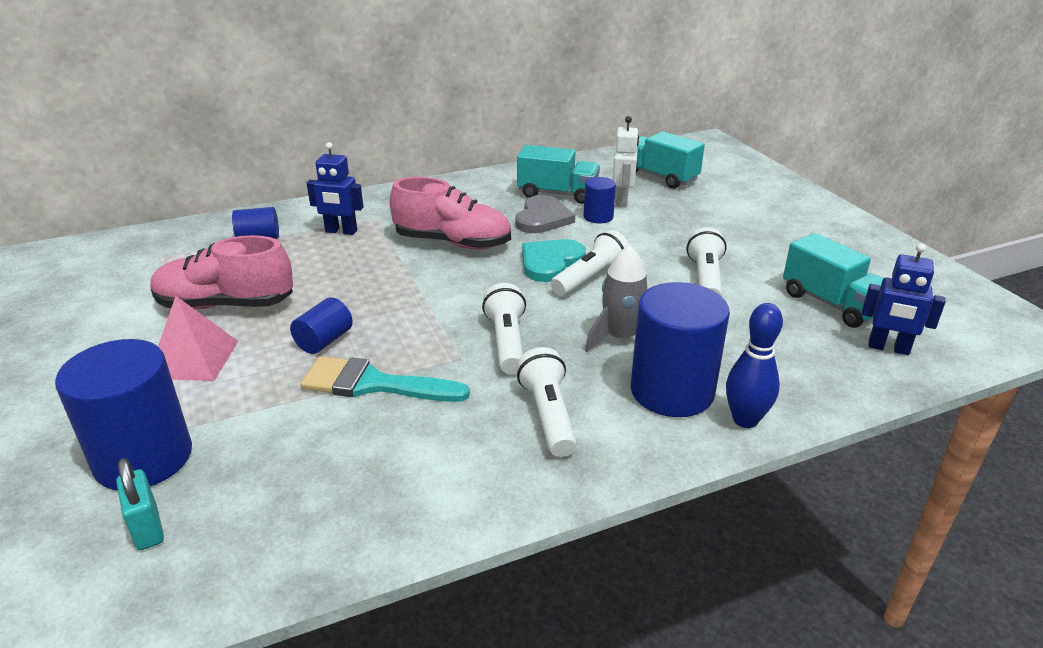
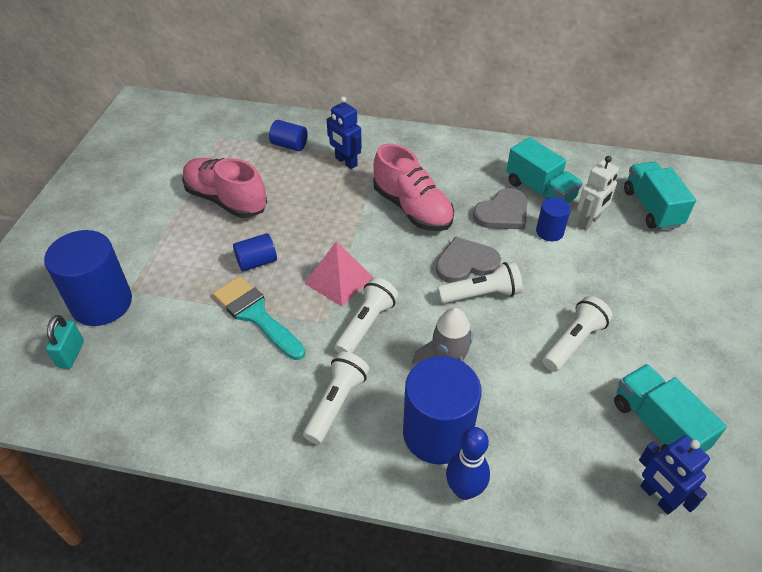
camera: 35 degrees right, 15 degrees up
pink pyramid [158,296,238,381] -> pink pyramid moved to [304,241,373,307]
turquoise heart [522,239,586,282] -> grey heart [436,236,501,283]
turquoise truck [783,233,884,328] -> turquoise truck turned 150 degrees clockwise [614,364,727,452]

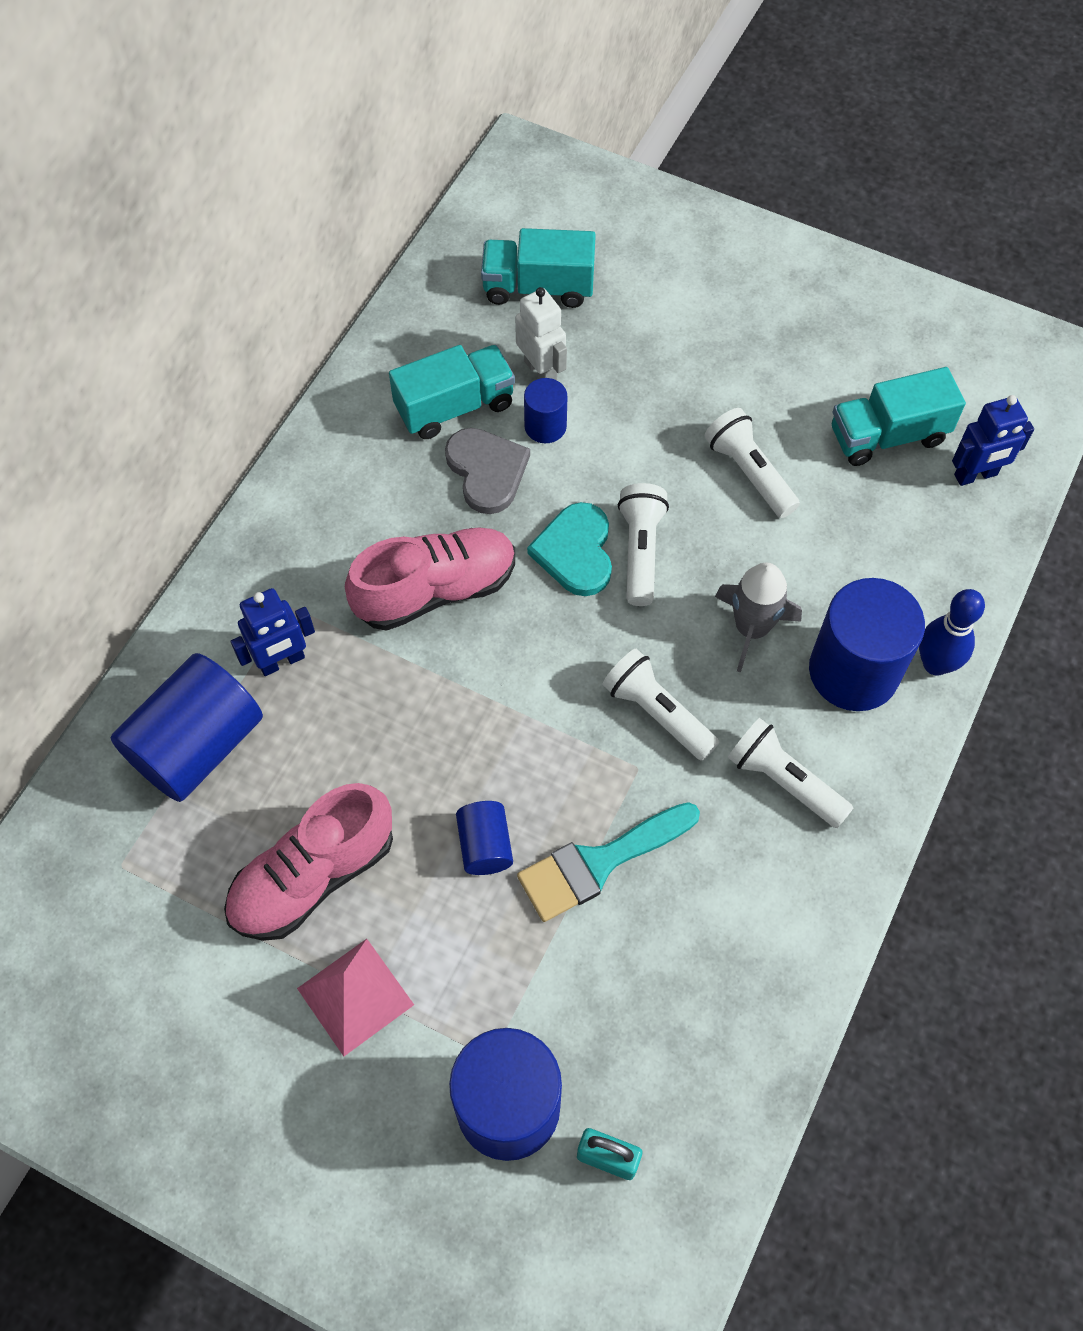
camera: 75 degrees left, 15 degrees up
blue cylinder [269,120,308,151] -> blue cylinder [110,653,263,802], size x1.97
pink pyramid [304,241,373,307] -> pink pyramid moved to [297,939,414,1056]
grey heart [436,236,501,283] -> turquoise heart [527,502,612,596]

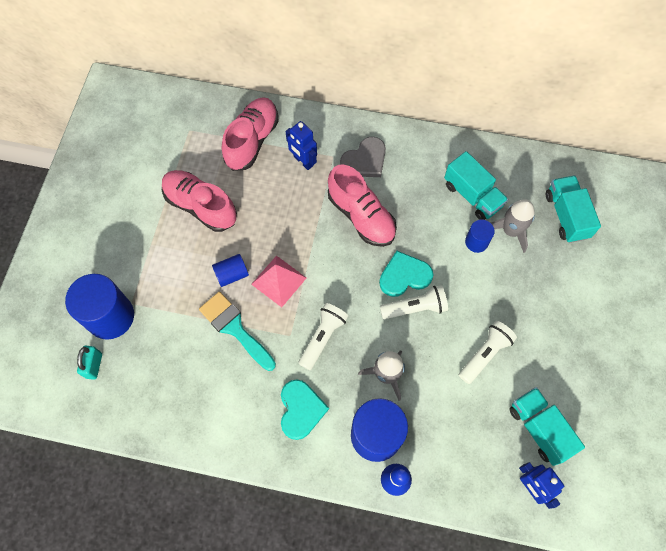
camera: 75 degrees right, 5 degrees up
blue cylinder [110,653,263,802] -> pink shoe [222,97,279,171]
pink pyramid [297,939,414,1056] -> pink pyramid moved to [251,256,306,307]
grey heart [445,428,530,514] -> grey heart moved to [340,137,386,177]
white robot [515,287,567,380] -> grey rocket [491,199,535,253]
white flashlight [728,718,853,828] -> turquoise heart [281,379,329,440]

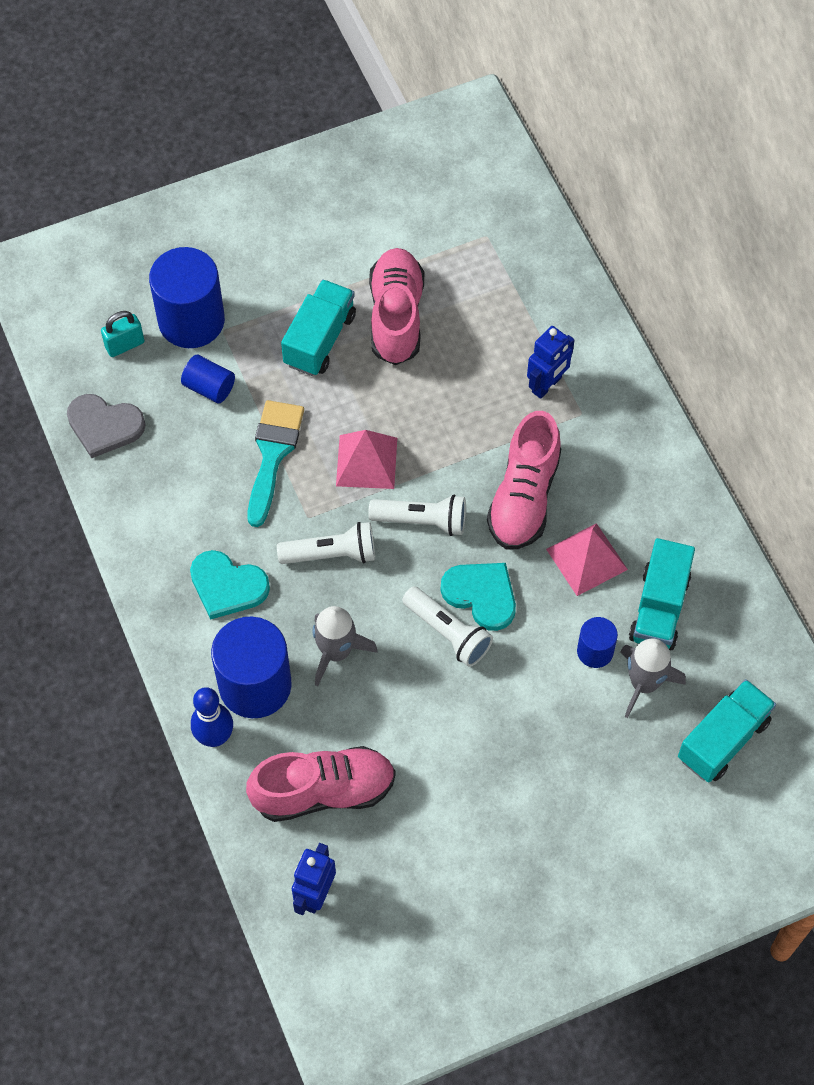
camera: 55 degrees right, 5 degrees down
blue cylinder [212,254,249,287] -> blue cylinder moved to [181,355,235,403]
pink shoe [222,97,279,171] -> pink shoe moved to [246,746,396,822]
turquoise heart [281,379,329,440] -> turquoise heart turned 60 degrees clockwise [190,550,270,620]
blue robot [285,121,317,170] -> blue robot turned 150 degrees counterclockwise [527,326,575,399]
grey heart [340,137,386,177] -> grey heart moved to [67,394,146,458]
white flashlight [459,321,517,384] -> white flashlight moved to [368,495,466,536]
turquoise truck [509,387,585,466] -> turquoise truck moved to [281,279,356,376]
none -> pink pyramid [546,523,628,596]

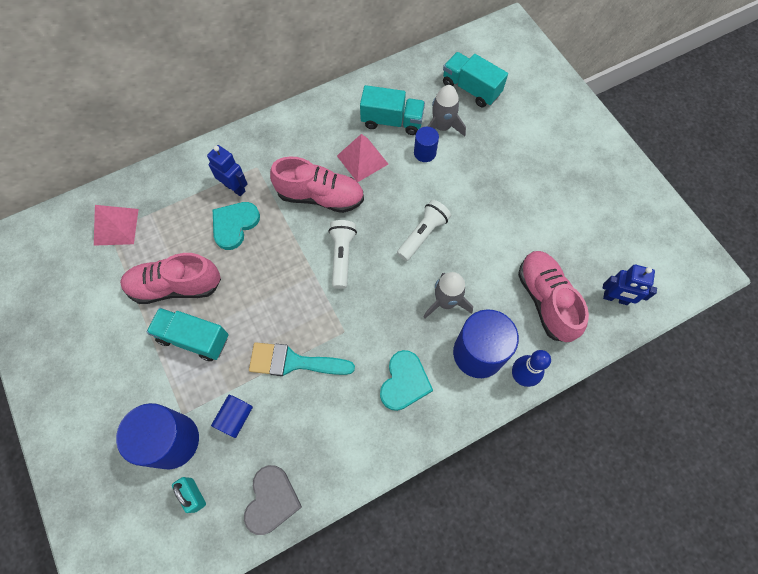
camera: 95 degrees left, 5 degrees up
white flashlight [277,522,375,564] -> none
pink pyramid [336,430,397,489] -> pink pyramid moved to [94,205,139,246]
turquoise heart [441,563,516,631] -> turquoise heart moved to [213,202,260,250]

